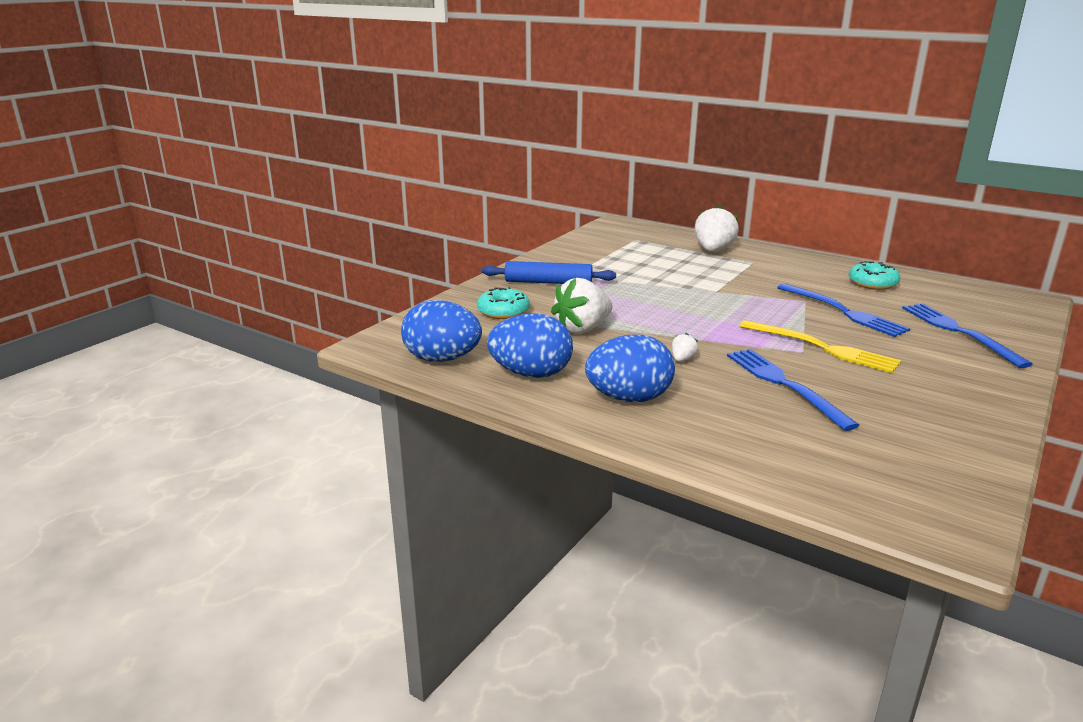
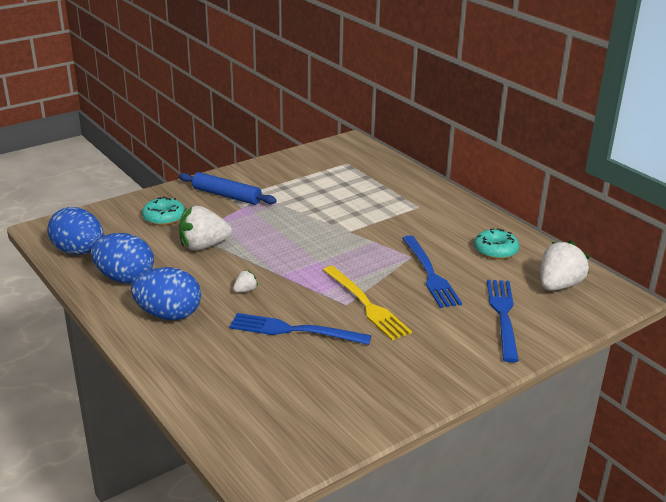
camera: 20 degrees right, 5 degrees up
white strawberry [694,205,739,252] -> white strawberry moved to [540,240,590,291]
blue fork [727,349,860,431] -> blue fork turned 75 degrees counterclockwise [229,313,372,345]

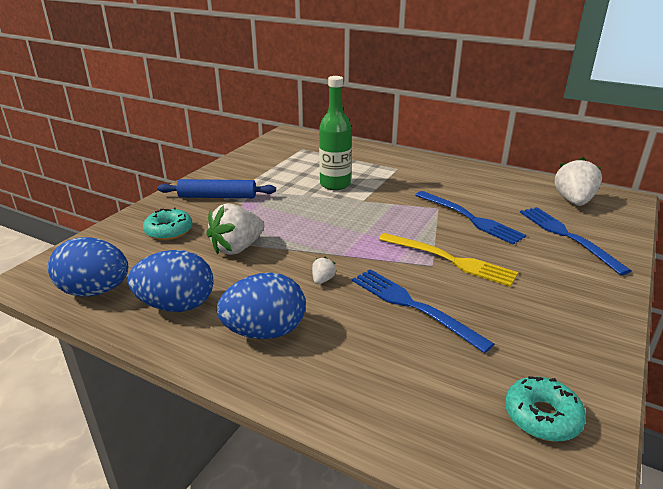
camera: 25 degrees left, 0 degrees up
blue fork [229,313,372,345] -> blue fork turned 60 degrees clockwise [352,269,494,353]
turquoise donut [474,228,519,259] -> turquoise donut moved to [505,376,586,442]
none -> green bottle [319,76,352,190]

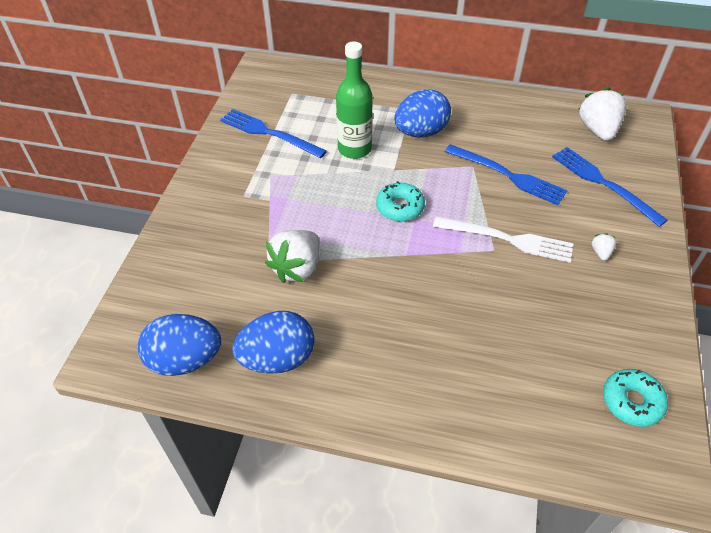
camera: 15 degrees left, 20 degrees up
turquoise donut [143,208,193,240] -> turquoise donut moved to [376,181,425,222]
blue rolling pin [157,179,276,198] -> none
blue egg [217,272,306,339] -> blue egg moved to [394,89,451,137]
white strawberry [312,257,337,284] -> white strawberry moved to [592,233,616,261]
blue fork [352,269,494,353] -> blue fork moved to [220,109,327,159]
yellow fork [379,233,518,287] -> white fork [433,217,574,263]

